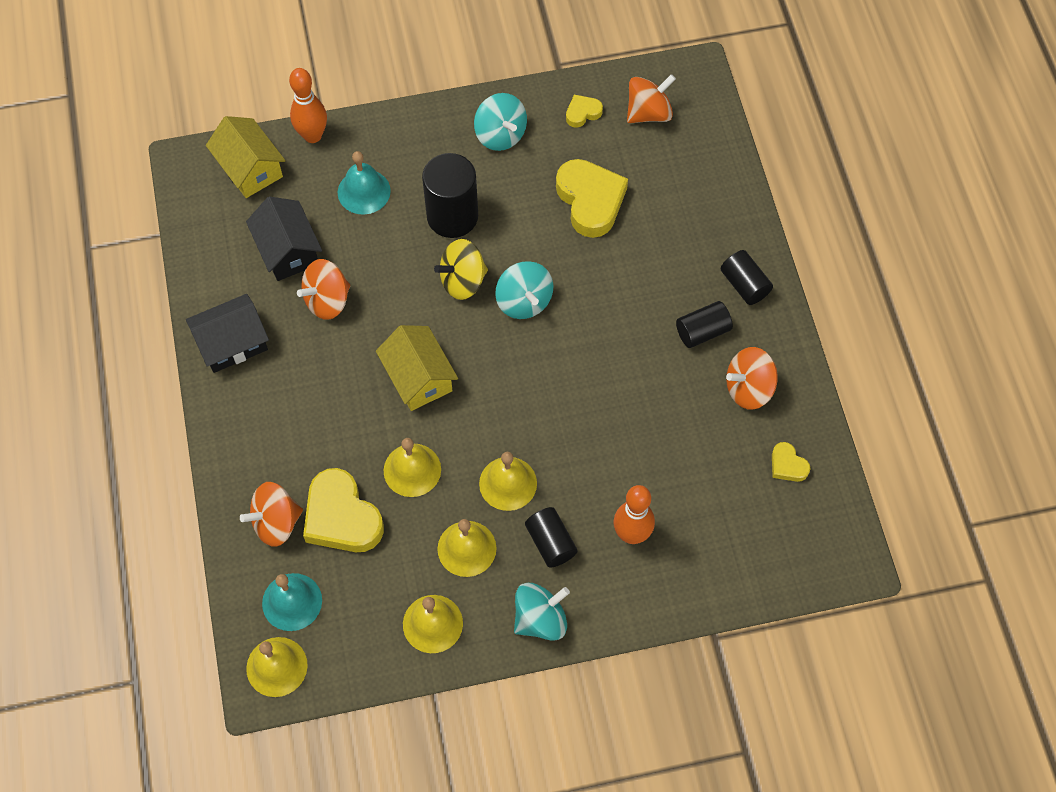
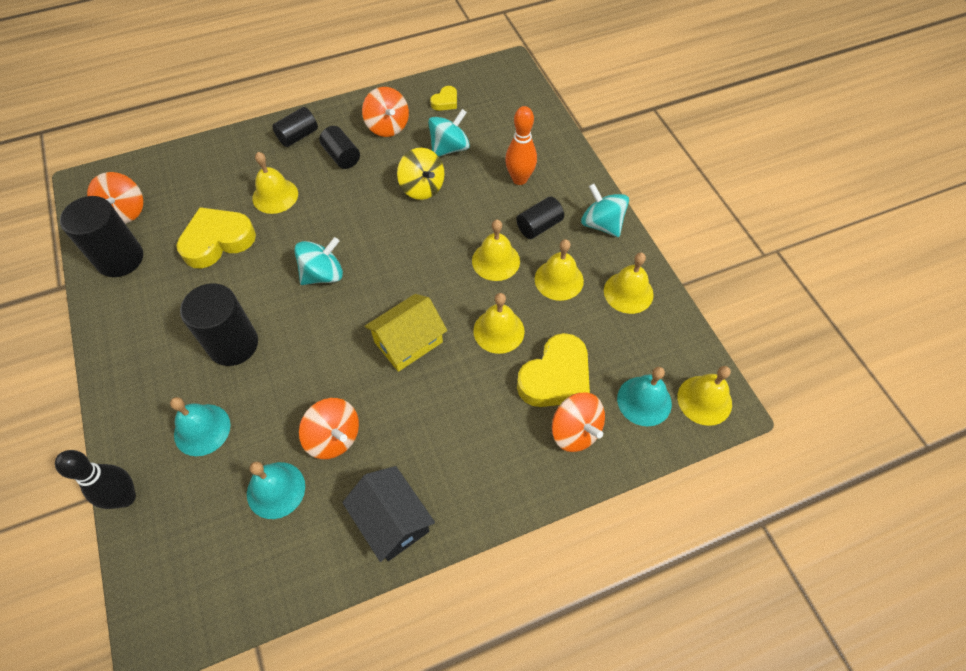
camera: 100 degrees left, 5 degrees down
yellow house [206,116,286,198] -> none
black house [246,196,322,281] -> turquoise bell [247,462,305,519]
orange bowling pin [289,68,327,143] -> black bowling pin [55,450,136,509]
yellow spinning top [434,239,488,300] -> yellow spinning top moved to [397,148,445,200]
turquoise spinning top [474,93,527,151] -> turquoise spinning top moved to [428,109,470,157]
yellow heart [566,95,603,128] -> black cylinder [60,196,143,277]
orange spinning top [627,74,676,123] -> orange spinning top turned 150 degrees counterclockwise [87,172,143,224]
none -> yellow bell [252,152,298,214]

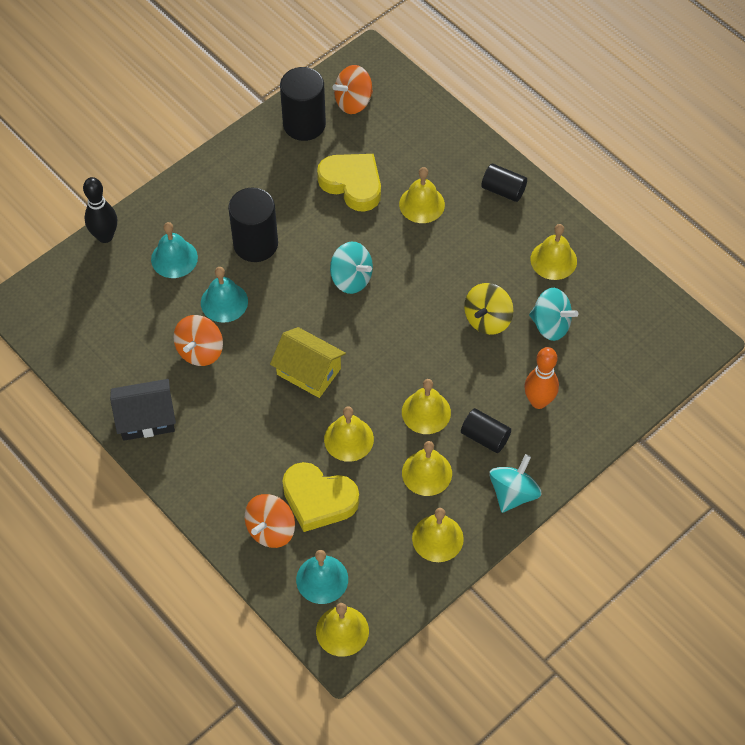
camera: 70 degrees right, 0 degrees up
turquoise bell [247,462,305,519] -> turquoise bell moved to [201,267,248,323]
black cylinder [319,126,360,169] -> none
black house [342,466,435,562] -> black house turned 45 degrees clockwise [110,379,176,441]
orange spinning top [362,87,409,137] -> yellow bell [531,224,577,280]
yellow heart [430,86,457,111] -> none

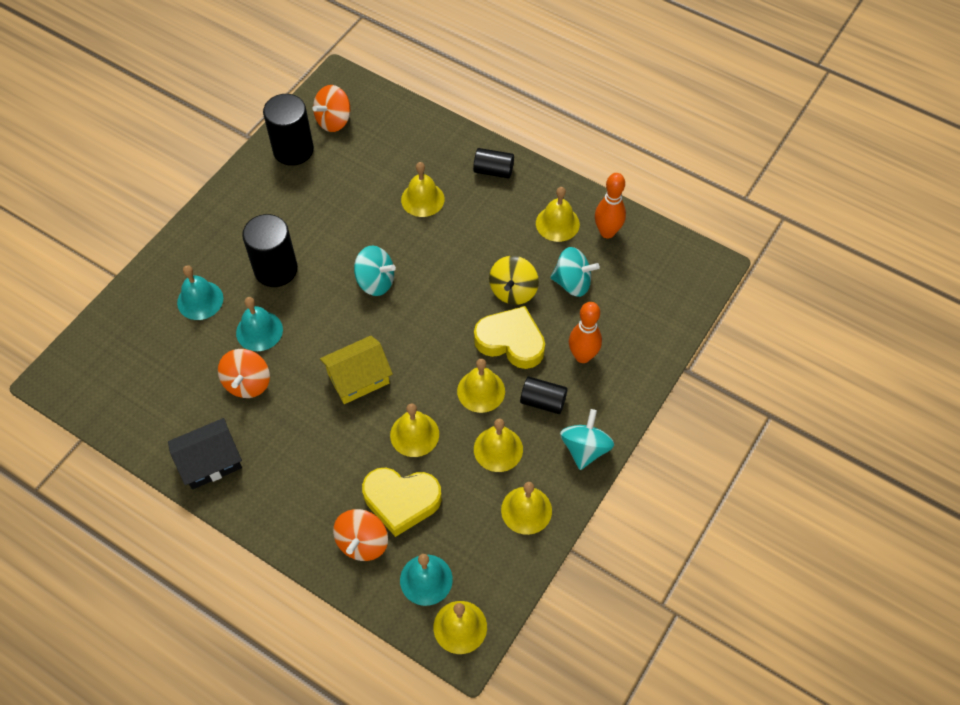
camera: 15 degrees left, 0 degrees up
black bowling pin [83,177,117,243] -> none
yellow house [270,327,346,398] -> yellow house turned 45 degrees counterclockwise [320,336,393,404]
yellow heart [317,154,381,212] -> yellow heart moved to [474,306,545,369]
none -> orange bowling pin [595,173,626,238]

